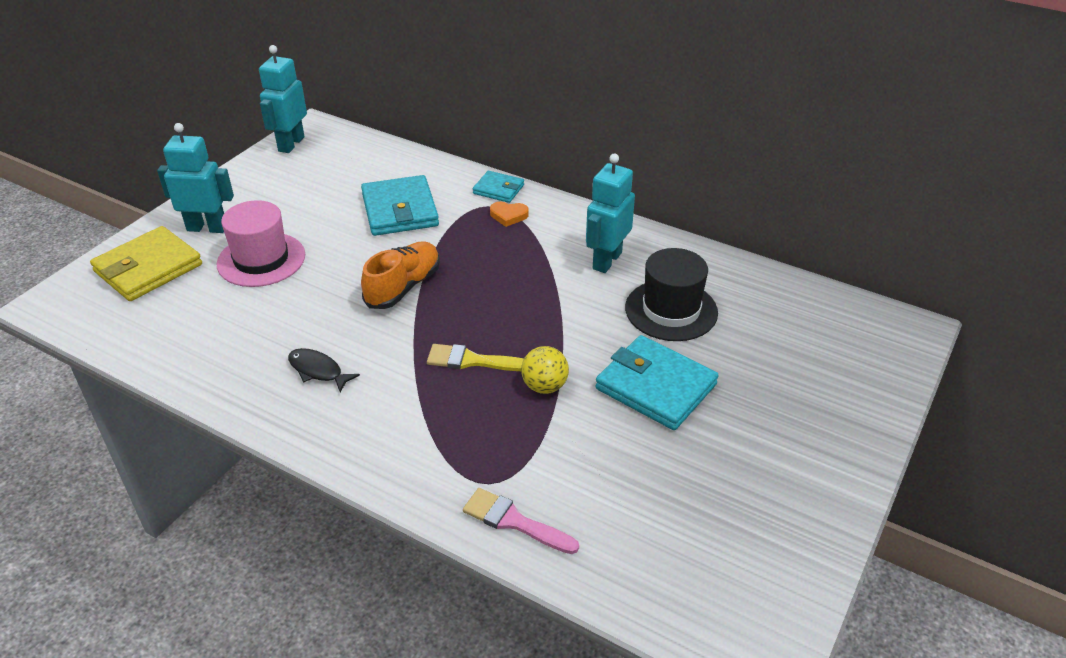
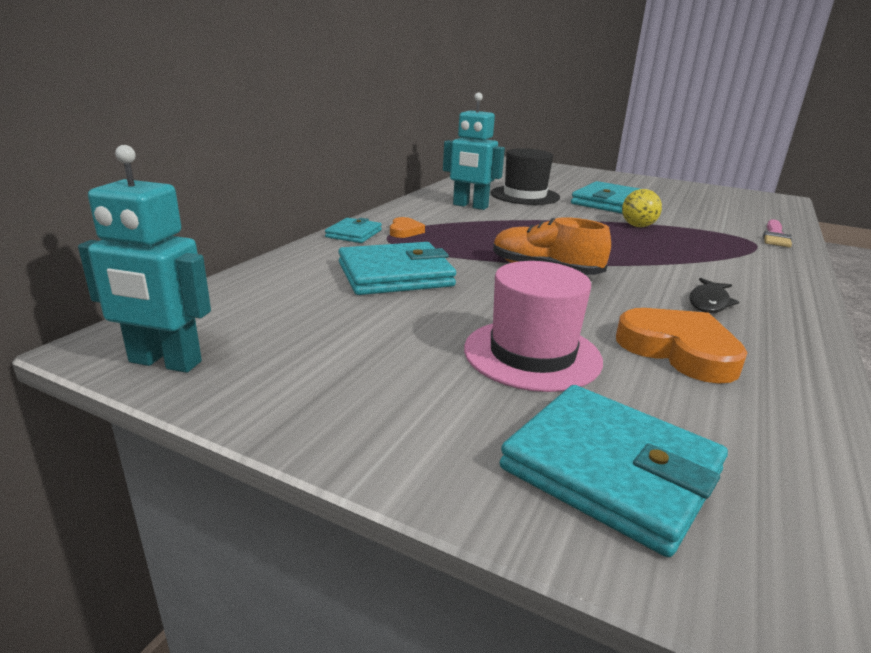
camera: 95 degrees left, 15 degrees down
yellow wallet [90,226,202,301] -> turquoise wallet [500,385,728,557]
turquoise robot [157,123,234,233] -> none
yellow brush [427,344,524,371] -> none
none -> orange heart [616,308,747,384]

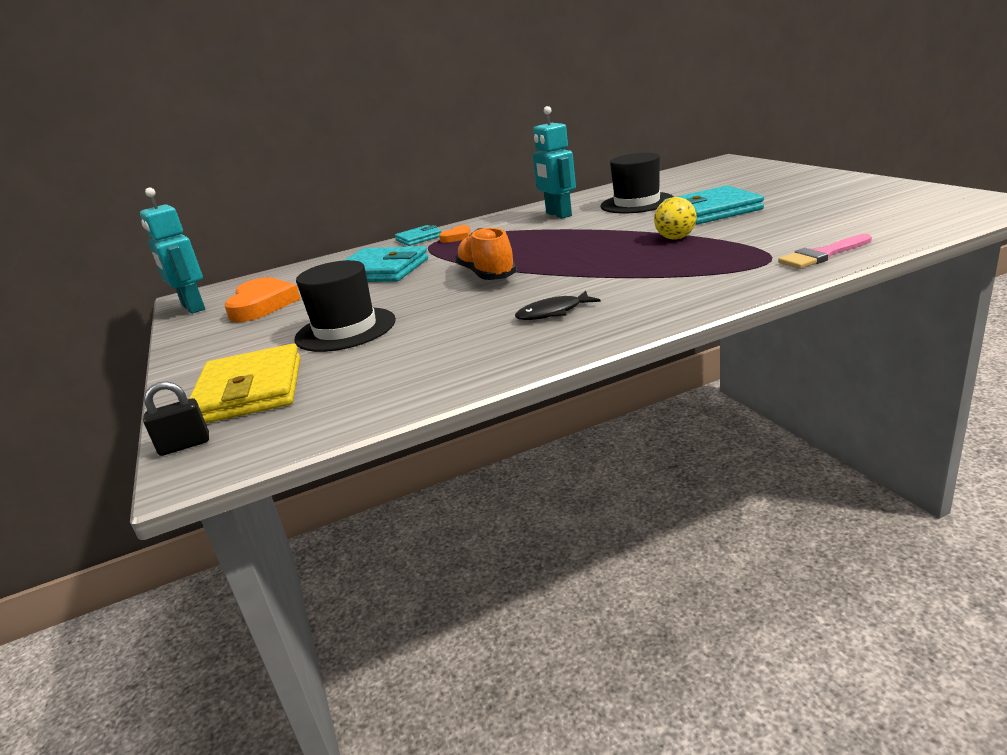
camera: 45 degrees right, 0 degrees up
pink hat [464,261,603,392] -> black hat [295,260,396,352]
turquoise wallet [500,385,728,557] -> yellow wallet [189,344,301,423]
orange heart [616,308,747,384] -> orange heart moved to [224,277,300,322]
none -> black padlock [143,381,209,456]

